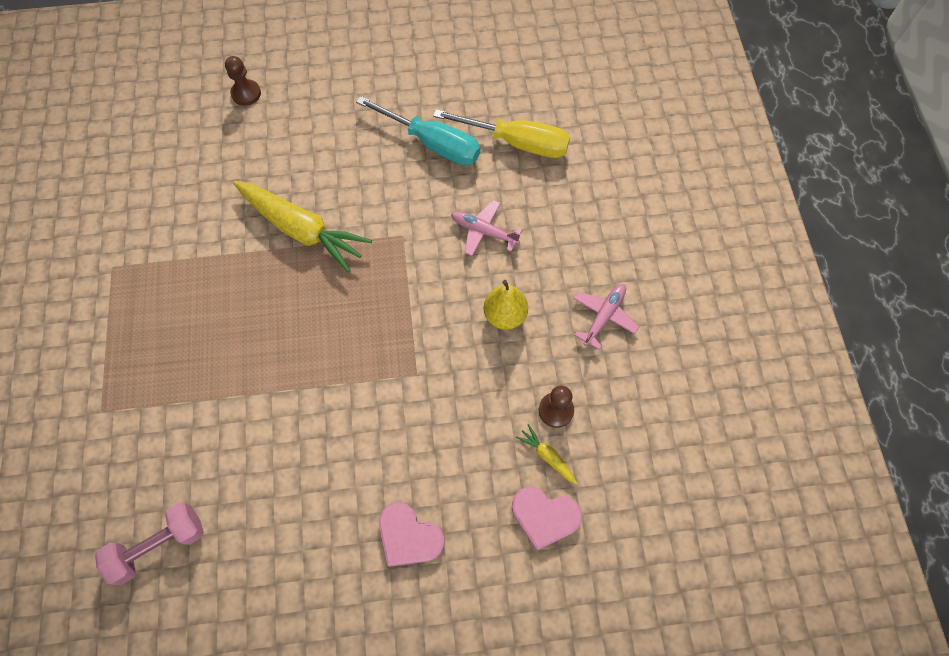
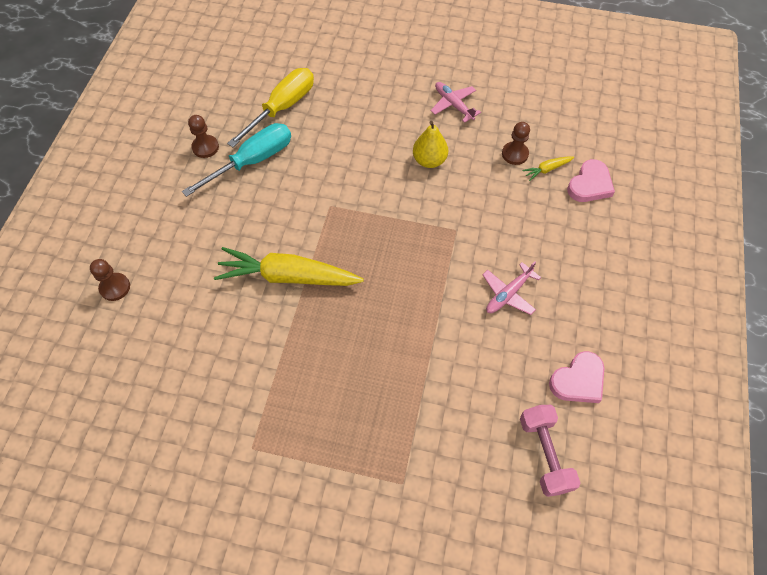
camera: 70 degrees left, 5 degrees down
yellow carrot [233,181,372,273] -> yellow carrot turned 135 degrees counterclockwise [214,247,364,286]
pink heart [379,502,445,567] -> pink heart moved to [549,351,604,403]
pink plane [451,200,522,256] -> pink plane moved to [483,261,541,315]
none -> brown pawn [188,115,219,158]

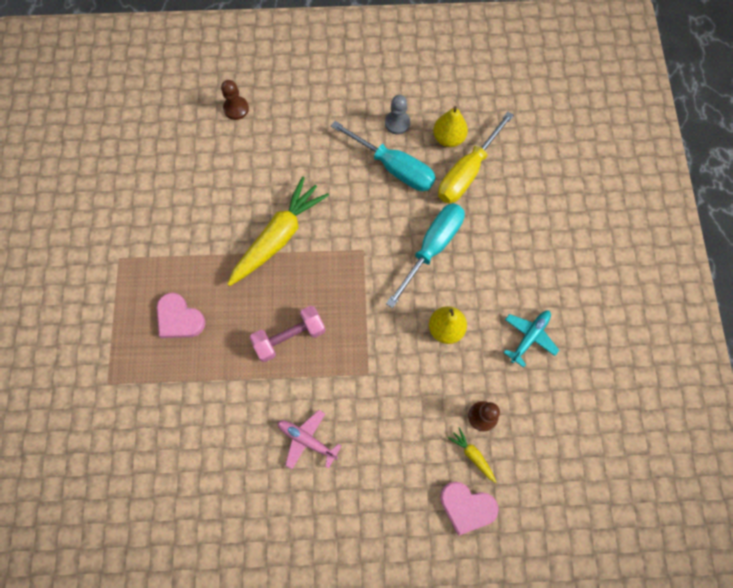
camera: 75 degrees right, 10 degrees up
brown pawn [188,115,219,158] -> grey pawn [385,95,410,134]
yellow carrot [214,247,364,286] -> yellow carrot turned 45 degrees clockwise [227,177,329,286]
yellow screwdriver [227,68,314,147] -> yellow screwdriver turned 105 degrees clockwise [438,112,514,203]
pink plane [431,82,481,123] -> turquoise plane [504,311,559,368]
pink dumbbell [520,405,580,497] -> pink dumbbell moved to [250,306,325,362]
pink heart [549,351,604,403] -> pink heart moved to [157,293,206,338]
none -> turquoise screwdriver [386,203,465,308]
none -> yellow pear [433,106,468,147]

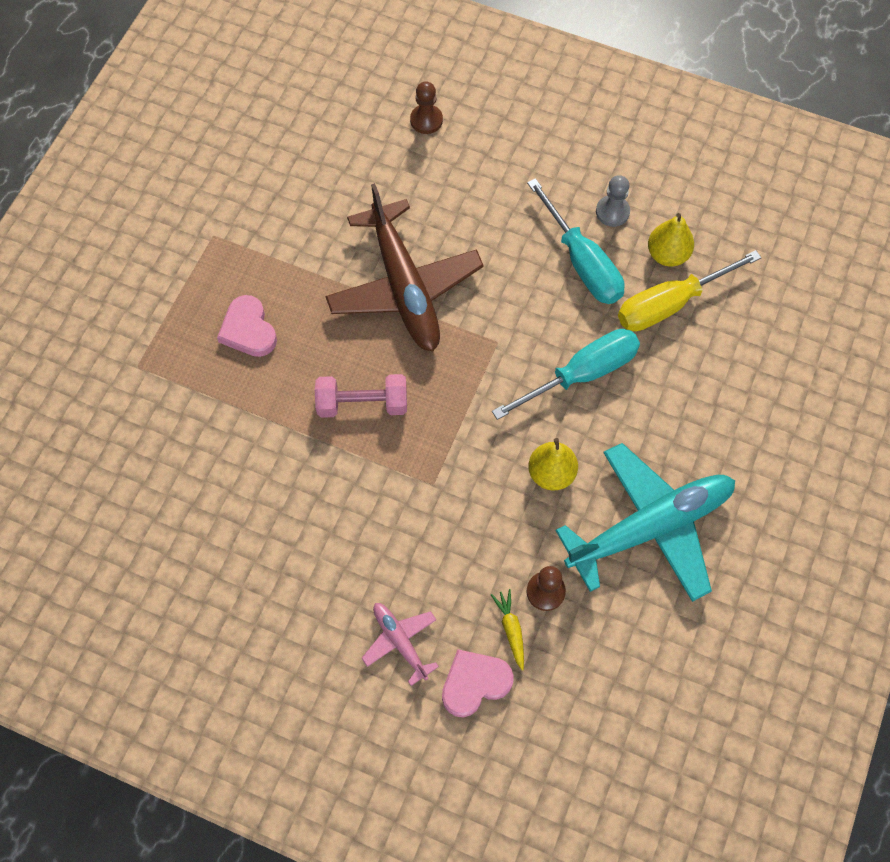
camera: 25 degrees right, 5 degrees down
yellow carrot [227,177,329,286] -> brown plane [325,183,484,351]
pink plane [277,410,342,469] -> pink plane moved to [362,603,439,686]
pink heart [440,482,499,535] -> pink heart turned 105 degrees clockwise [442,649,514,717]
turquoise plane [504,311,559,368] -> turquoise plane [556,443,735,602], size x2.16

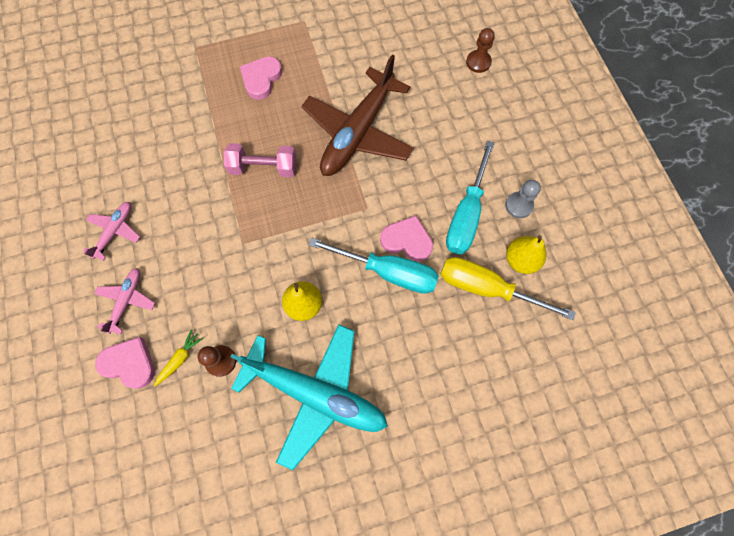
camera: 50 degrees right, 5 degrees up
pink dumbbell [315,374,407,418] -> pink dumbbell turned 45 degrees counterclockwise [224,143,296,177]
none -> pink plane [83,202,140,261]
none -> pink heart [380,215,433,262]

